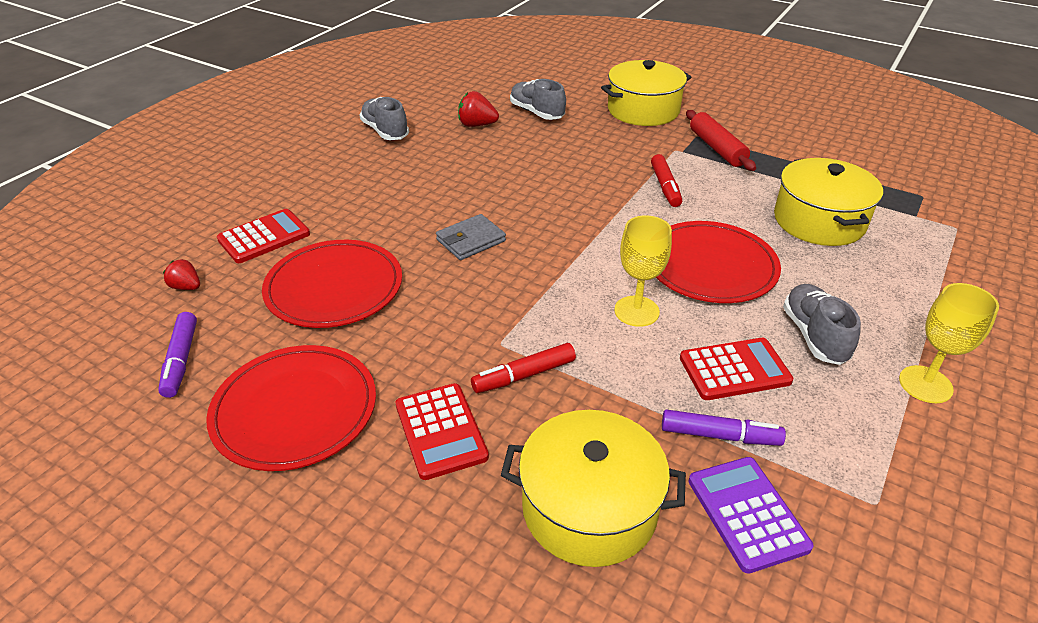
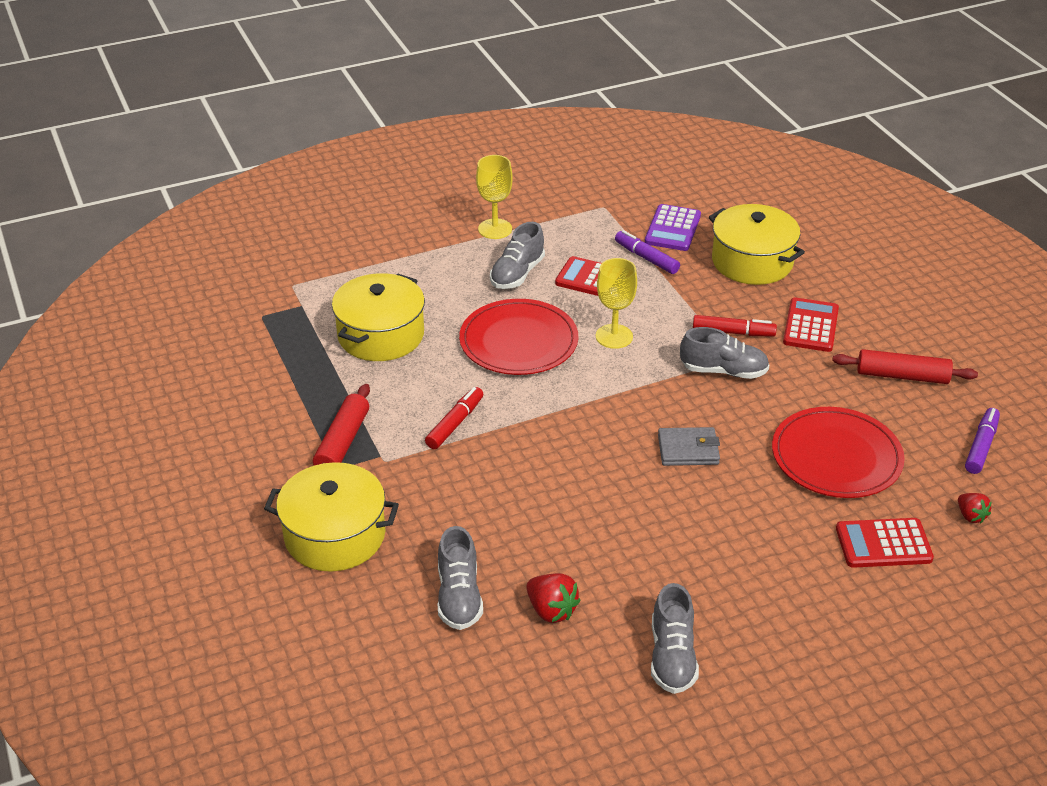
camera: 145 degrees left, 0 degrees up
red plate [206,345,376,471] -> red rolling pin [832,349,978,384]
none -> grey shoe [680,327,769,379]

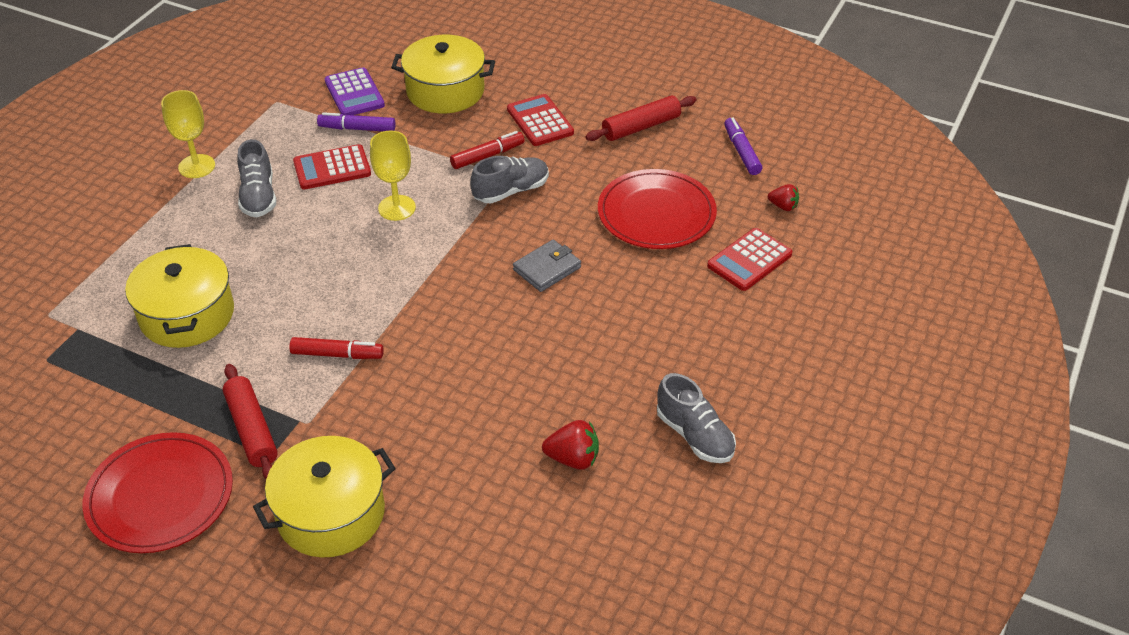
camera: 40 degrees left, 5 degrees up
red marker [425,387,483,449] -> red marker turned 105 degrees clockwise [289,337,384,359]
grey shoe [438,526,483,630] -> none
red plate [459,299,578,375] -> red plate moved to [82,432,233,553]

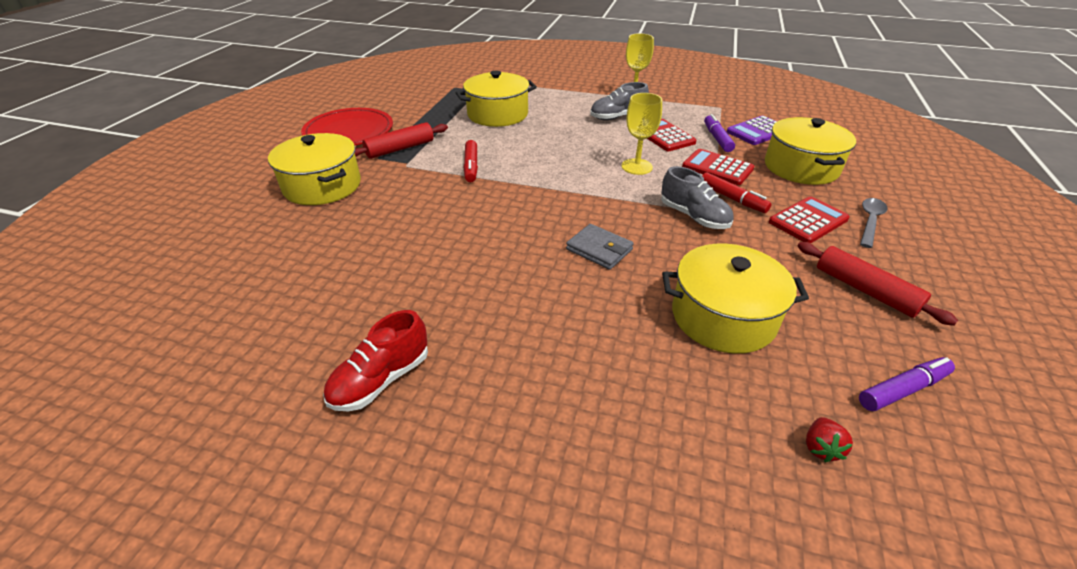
camera: 80 degrees right, 5 degrees down
red strawberry [542,420,599,470] -> none
red plate [598,169,717,249] -> yellow pot [662,243,809,354]
grey shoe [657,373,736,463] -> red shoe [323,310,428,411]
red calculator [707,228,792,291] -> red calculator moved to [682,149,754,185]
none -> grey spoon [860,198,888,248]

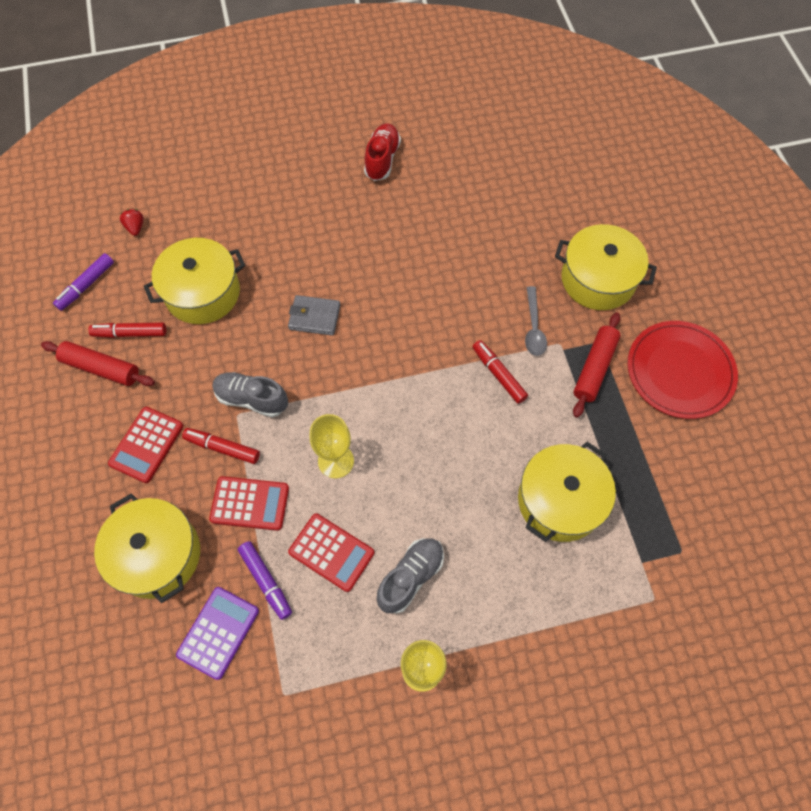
camera: 150 degrees right, 25 degrees up
grey spoon [860,198,888,248] -> grey spoon moved to [525,286,547,356]
none -> red marker [89,322,166,338]

